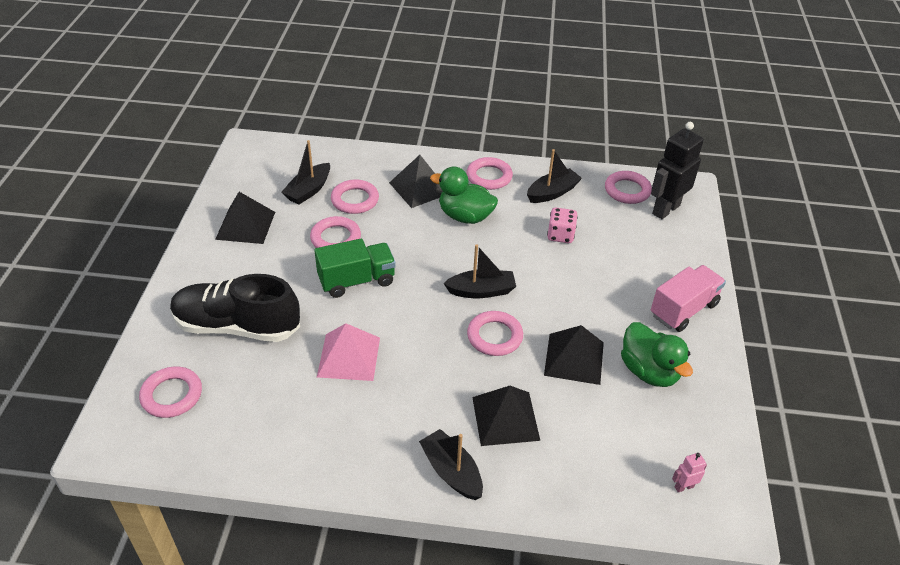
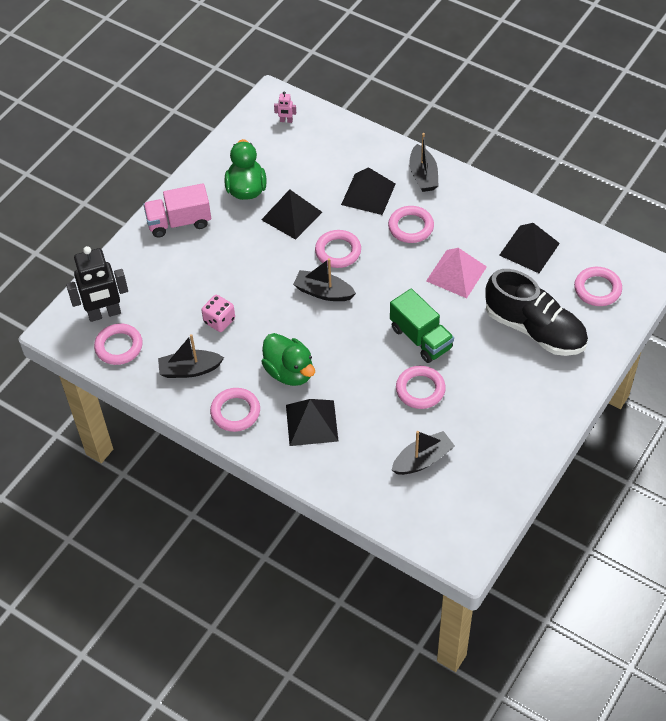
camera: 150 degrees left, 10 degrees up
black pyramid [215,192,275,244] -> black pyramid moved to [499,223,560,273]
green truck [314,239,396,298] -> green truck turned 135 degrees counterclockwise [390,289,454,363]
pink ring [331,179,379,214] -> pink ring moved to [388,206,434,243]

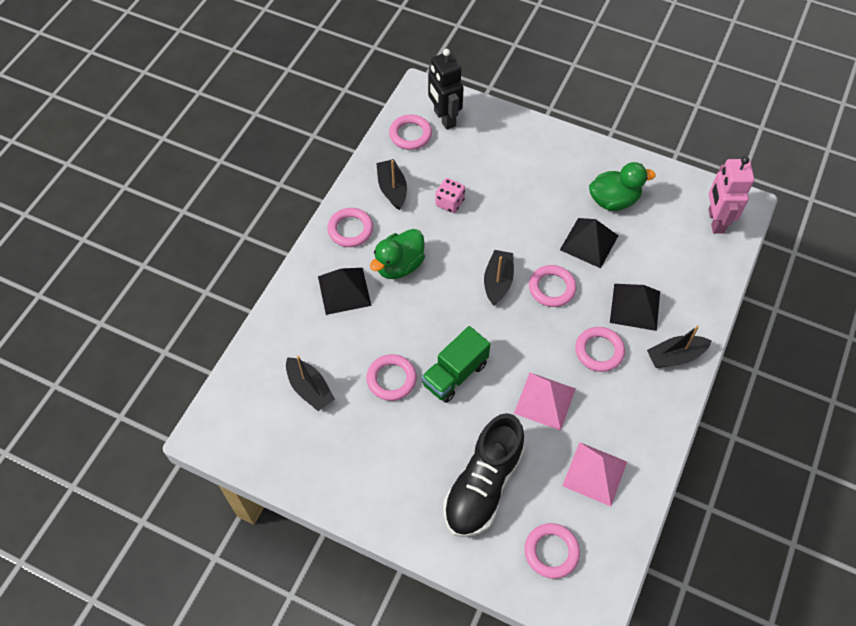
camera: 80 degrees right, 5 degrees up
pink truck [143,183,211,237] -> none
pink robot [274,91,296,123] -> pink robot [708,156,754,234], size x2.35
black pyramid [499,223,560,273] -> pink pyramid [562,442,627,507]

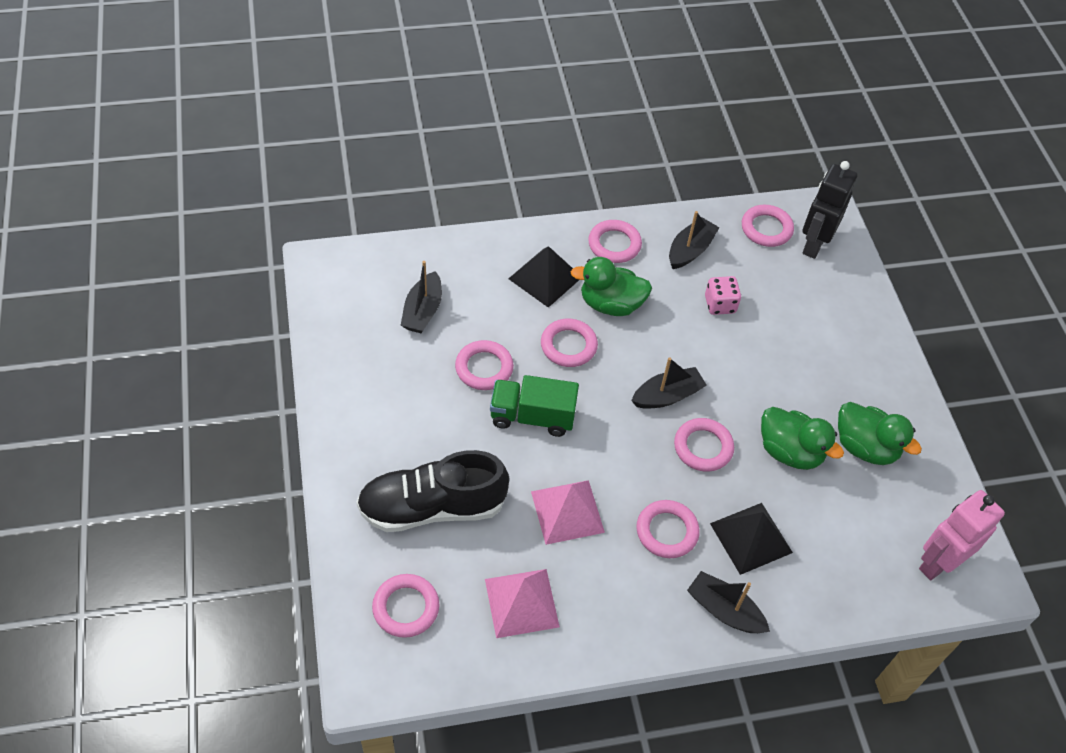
camera: 50 degrees right, 5 degrees down
black pyramid [560,218,618,268] -> green duck [761,407,844,470]
none -> pink ring [541,319,598,367]

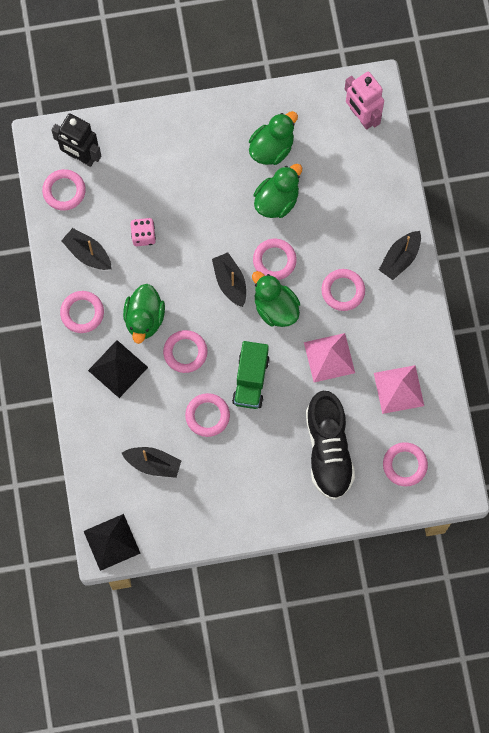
camera: 85 degrees left, 20 degrees up
black pyramid [710,503,793,575] -> black pyramid moved to [84,514,141,571]
none -> green duck [252,271,300,327]

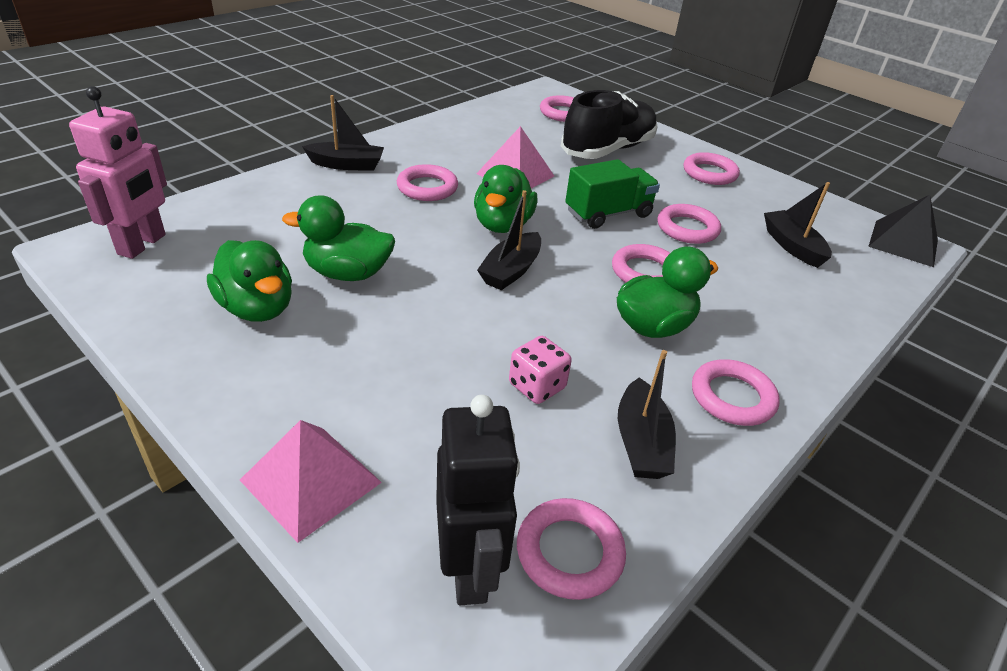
camera: 130 degrees left, 35 degrees down
black pyramid [88,340,148,398] -> none
green duck [249,111,298,165] -> green duck turned 135 degrees counterclockwise [207,240,292,322]
pink ring [253,239,297,280] -> pink ring moved to [684,152,740,185]
pink pyramid [374,365,424,414] -> pink pyramid moved to [240,420,382,543]

